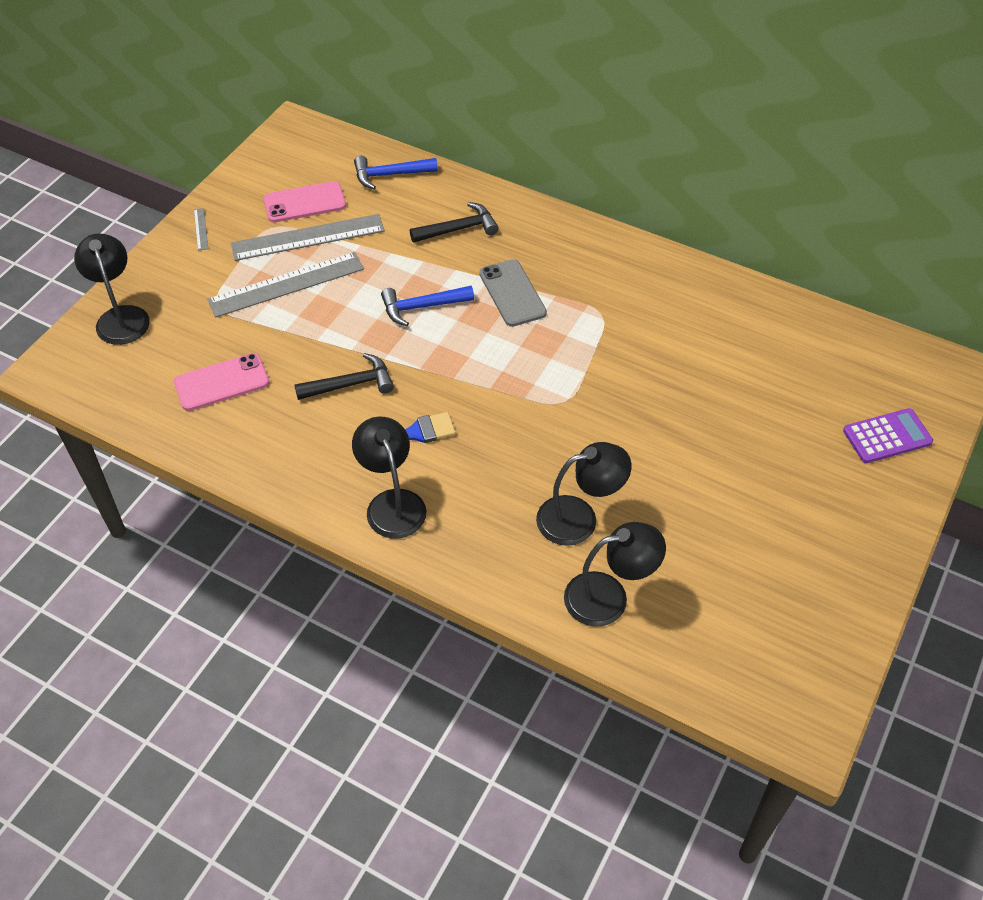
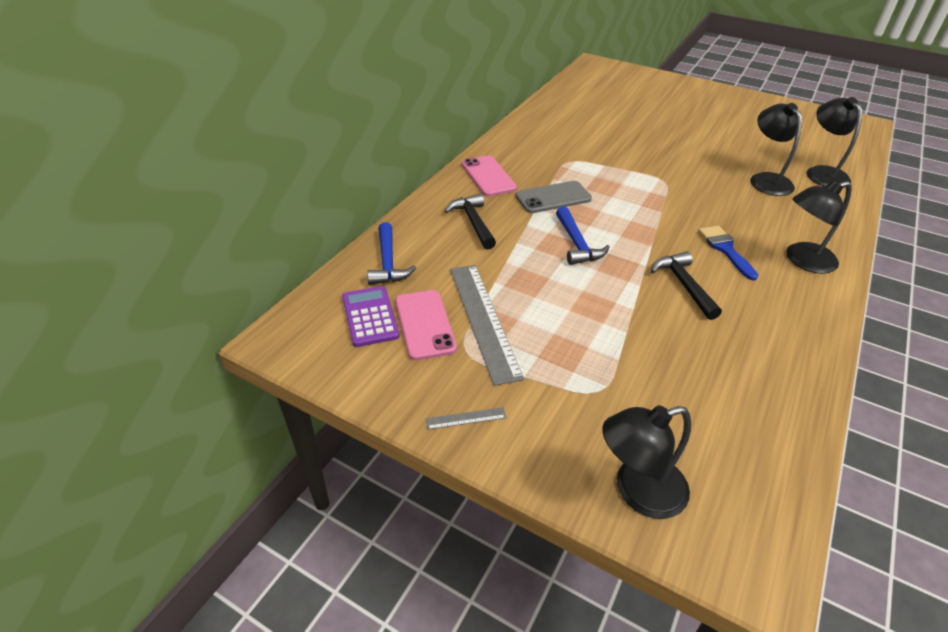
camera: 90 degrees left, 10 degrees down
pink phone [174,353,269,411] -> pink phone moved to [462,156,517,196]
grey ruler [207,252,364,317] -> none
purple calculator [843,408,933,463] -> purple calculator moved to [342,286,400,347]

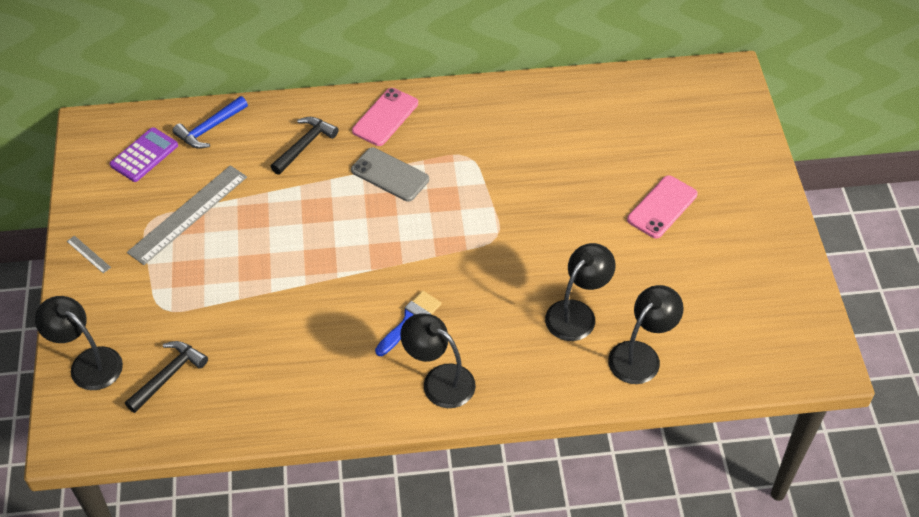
camera: 55 degrees right, 10 degrees up
pink phone [395,290,457,360] -> pink phone moved to [627,175,698,239]
blue hammer [556,206,610,265] -> none
black hammer [651,251,722,320] -> black hammer moved to [125,341,208,413]

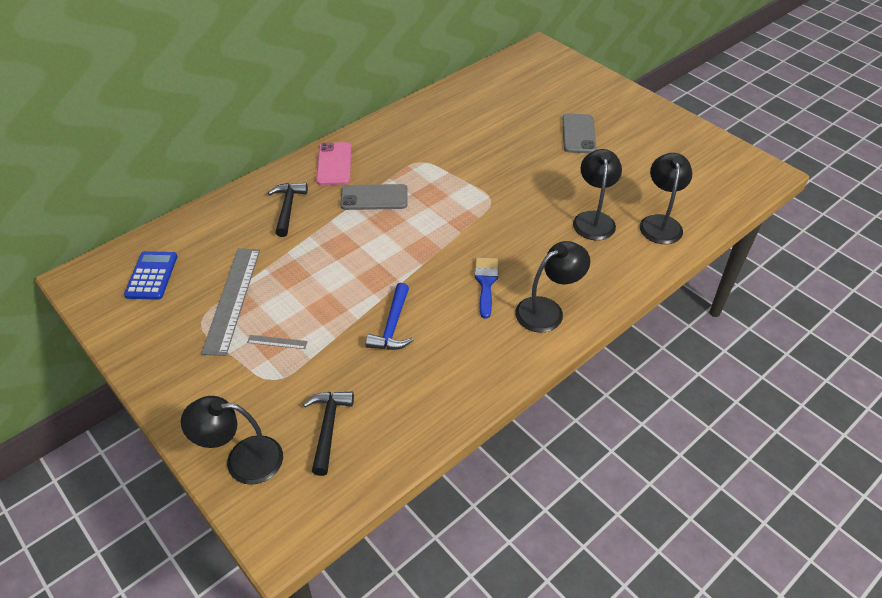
camera: 35 degrees left, 5 degrees down
grey ruler [67,236,111,273] -> grey ruler moved to [247,335,308,349]
purple calculator [110,127,178,182] -> blue calculator [124,251,177,300]
blue hammer [173,96,248,149] -> blue hammer moved to [366,283,414,350]
black lamp [400,313,476,408] -> black lamp turned 150 degrees clockwise [515,241,590,333]
pink phone [627,175,698,239] -> grey phone [562,114,597,153]

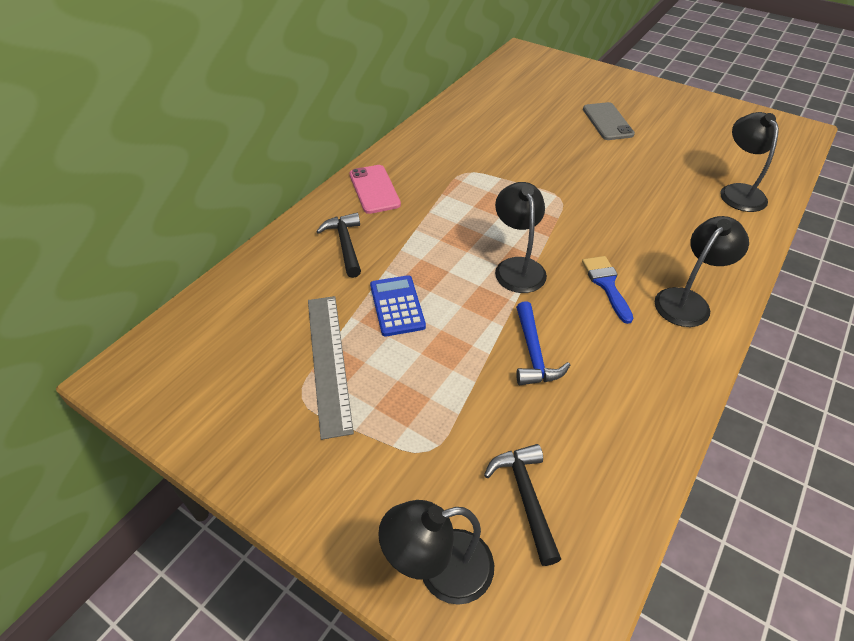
camera: 15 degrees left, 0 degrees up
blue calculator [124,251,177,300] -> blue calculator moved to [370,275,426,336]
grey ruler [247,335,308,349] -> none
grey phone [340,184,408,210] -> none
black lamp [573,149,622,240] -> black lamp moved to [495,182,547,293]

